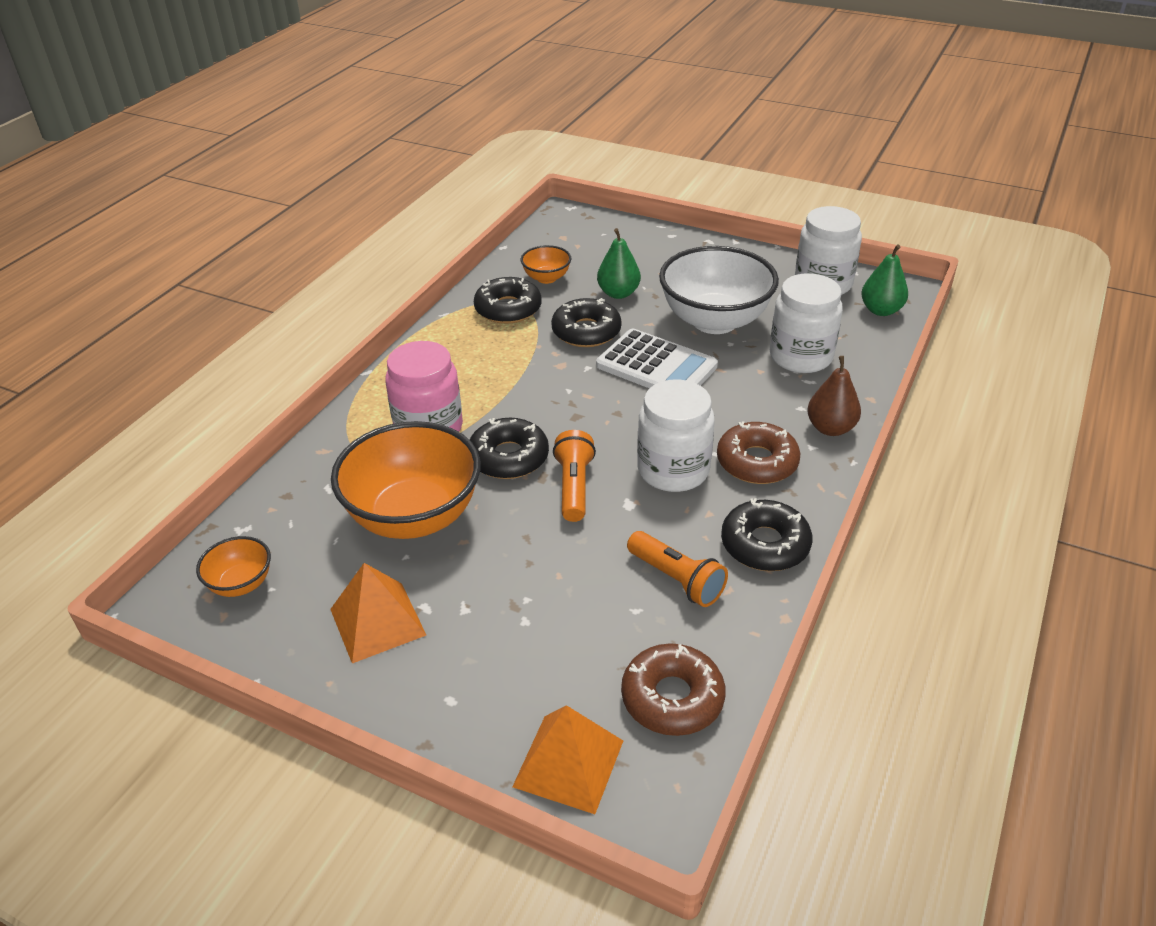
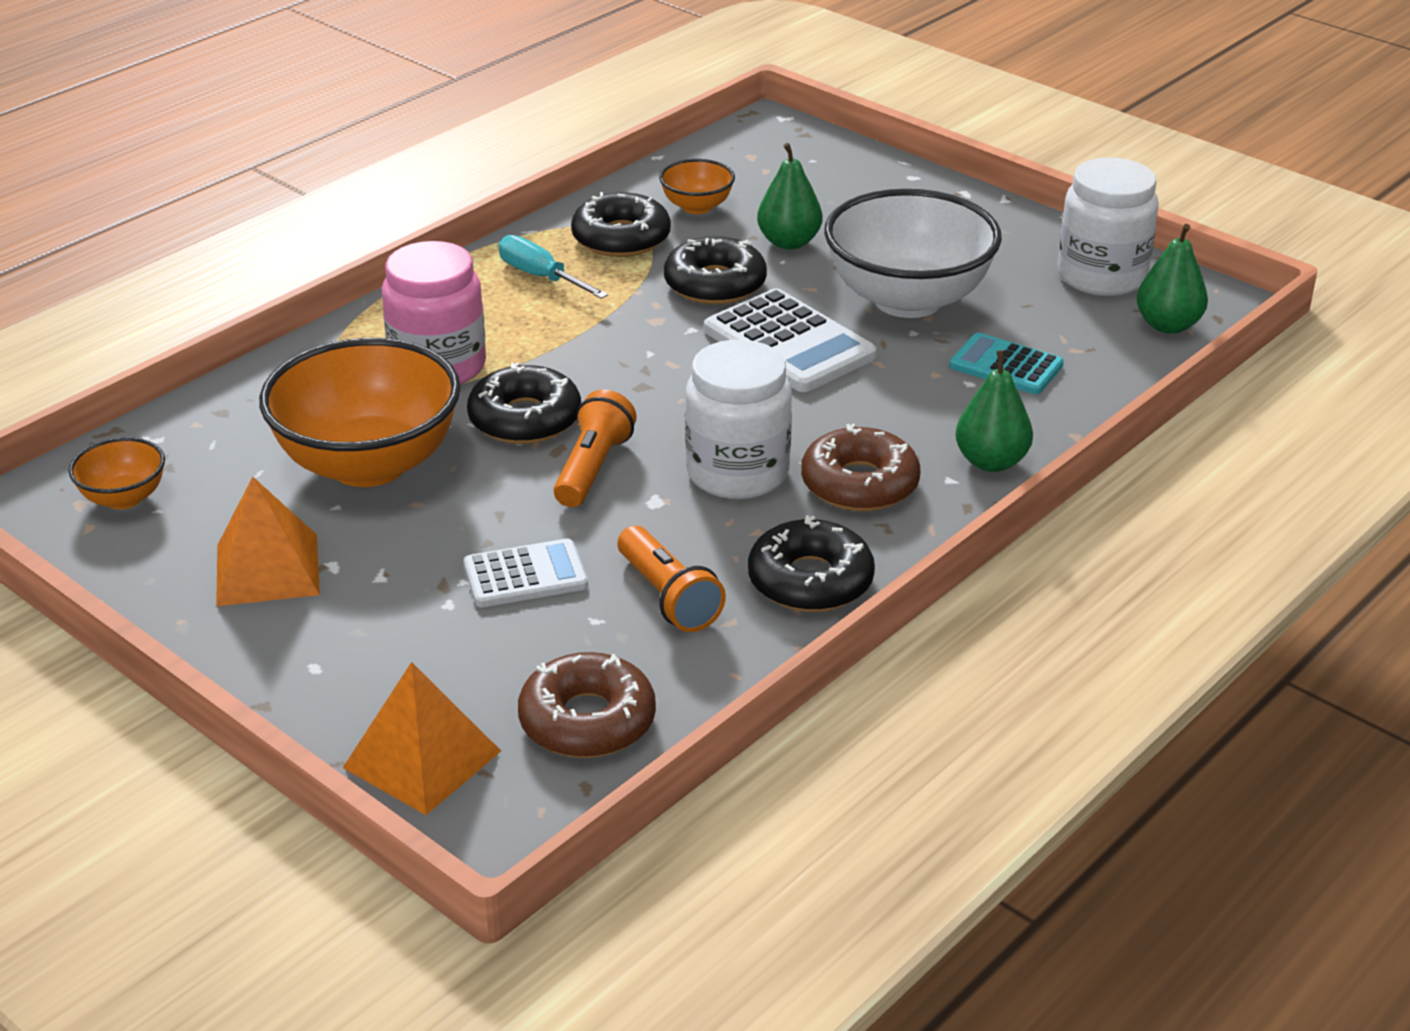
camera: 15 degrees right, 5 degrees down
white jar [770,273,843,373] -> turquoise calculator [949,333,1064,394]
brown pear [807,356,861,436] -> green pear [955,350,1033,472]
none -> white calculator [464,539,588,607]
none -> turquoise screwdriver [498,235,608,299]

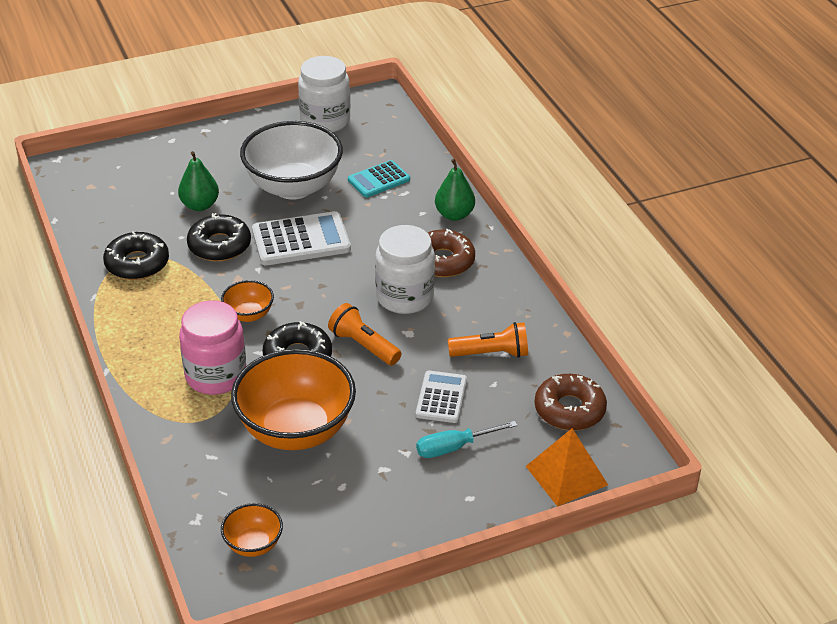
camera: 65 degrees left, 5 degrees up
orange pyramid [216,477,320,607] -> none
turquoise screwdriver [498,235,608,299] -> turquoise screwdriver moved to [416,421,518,458]
orange bowl [659,159,735,214] -> orange bowl moved to [221,280,274,322]
black donut [748,515,875,612] -> none
green pear [1136,224,1208,334] -> none

